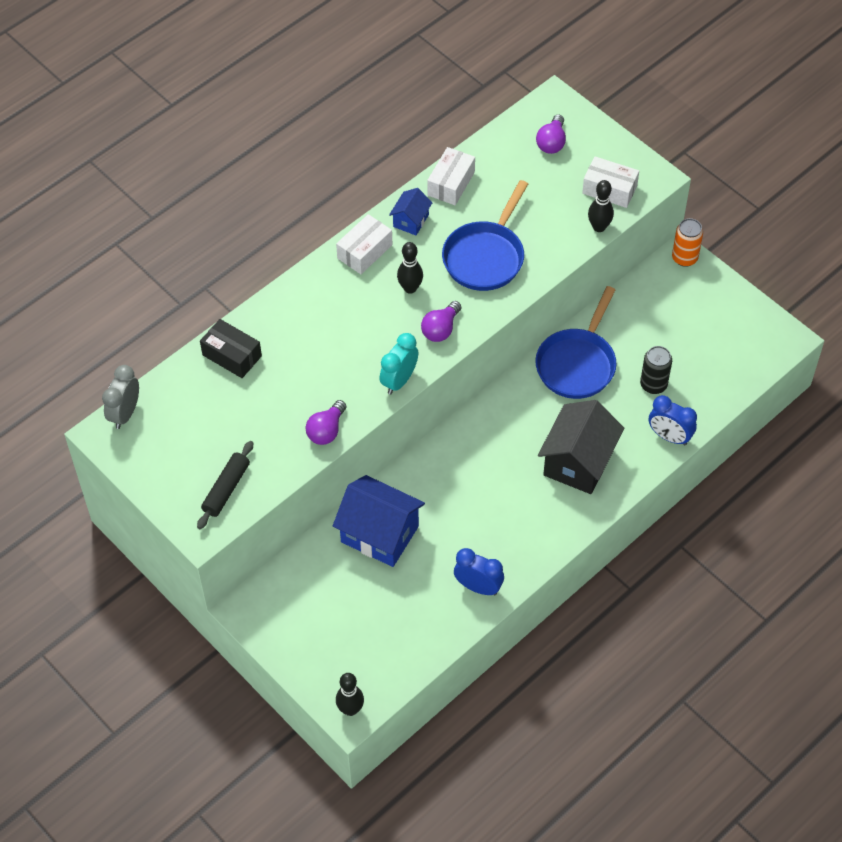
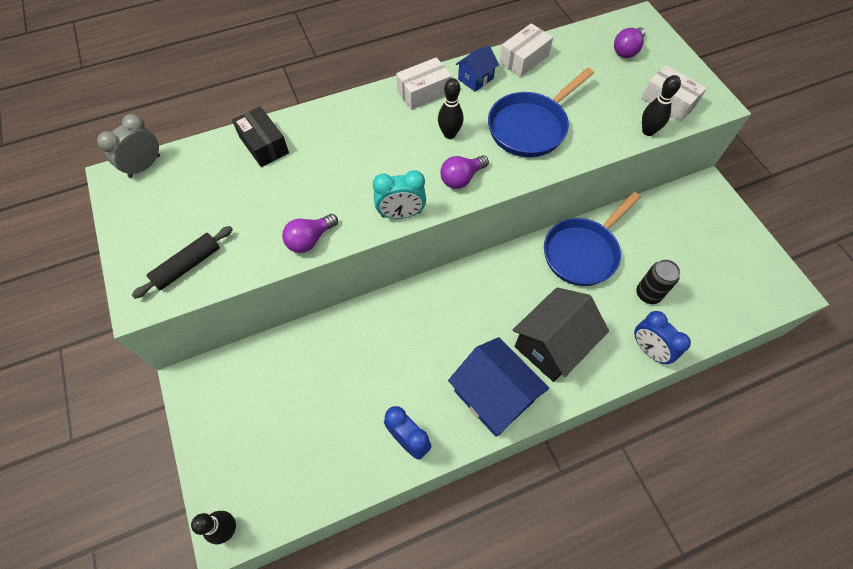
camera: 20 degrees right, 5 degrees up
blue house [333,475,425,567] -> blue house moved to [448,337,549,437]
turquoise clock [380,333,418,394] -> turquoise clock turned 150 degrees counterclockwise [373,170,426,219]
orange can [672,218,703,267] -> none

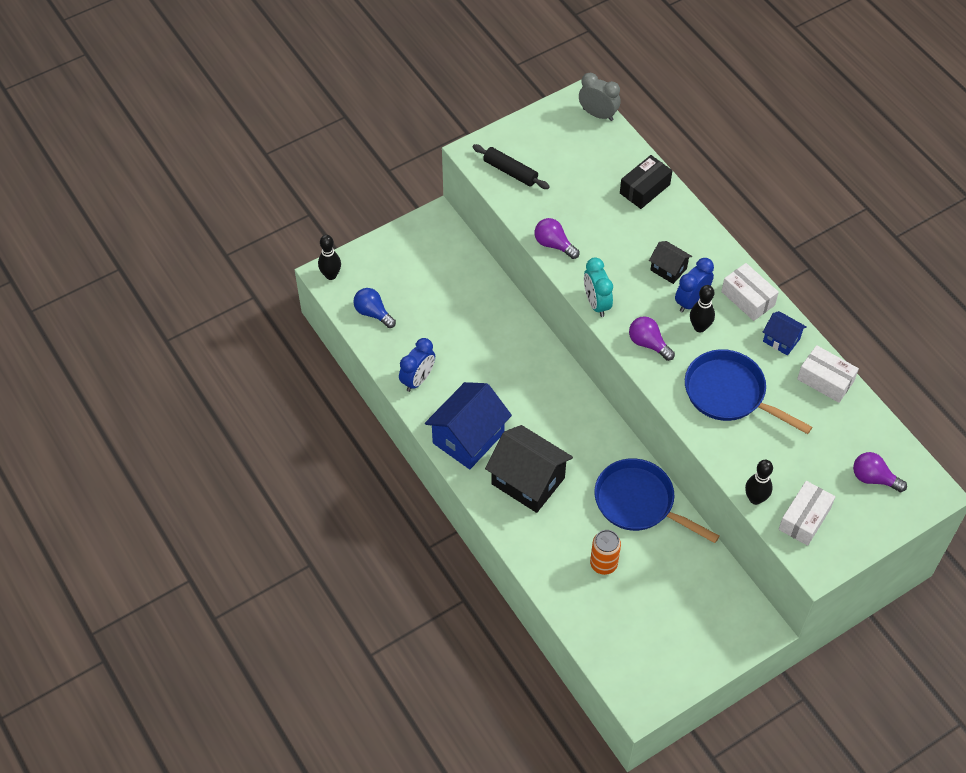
camera: 80 degrees right, 5 degrees down
blue clock [634,311,691,364] -> blue clock moved to [675,258,714,312]
black can [637,259,680,304] -> orange can [590,530,621,575]
none -> blue light bulb [353,288,396,328]
none -> black house [649,241,692,284]

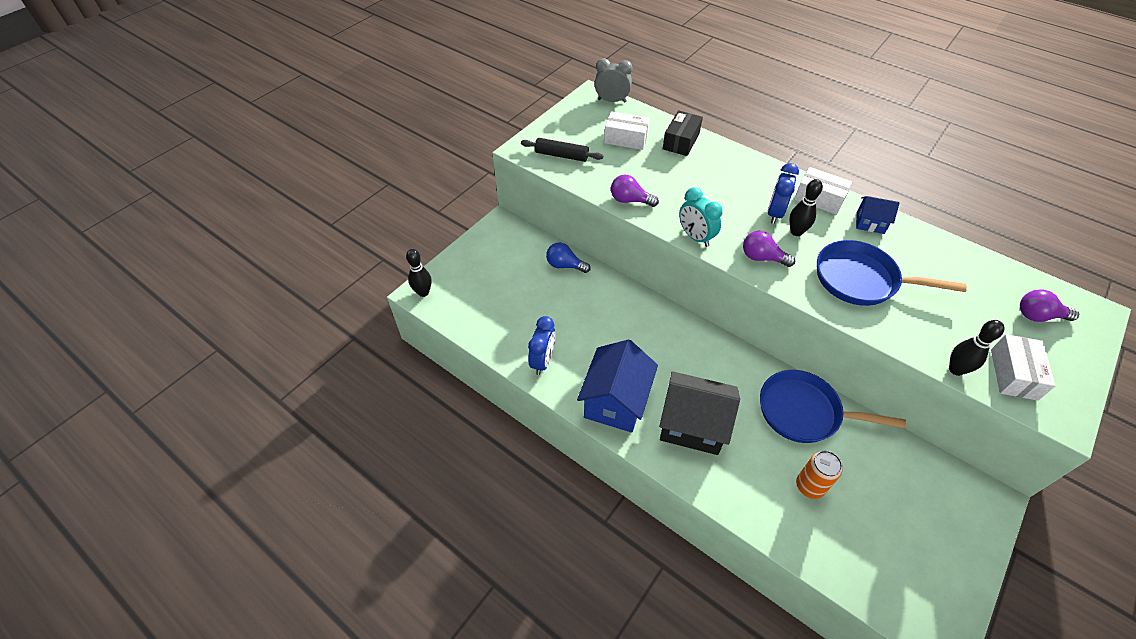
camera: 20 degrees left, 5 degrees down
blue light bulb [353,288,396,328] -> blue light bulb moved to [546,243,590,273]
black house [649,241,692,284] -> none
white box [797,345,859,403] -> white box moved to [604,111,650,150]

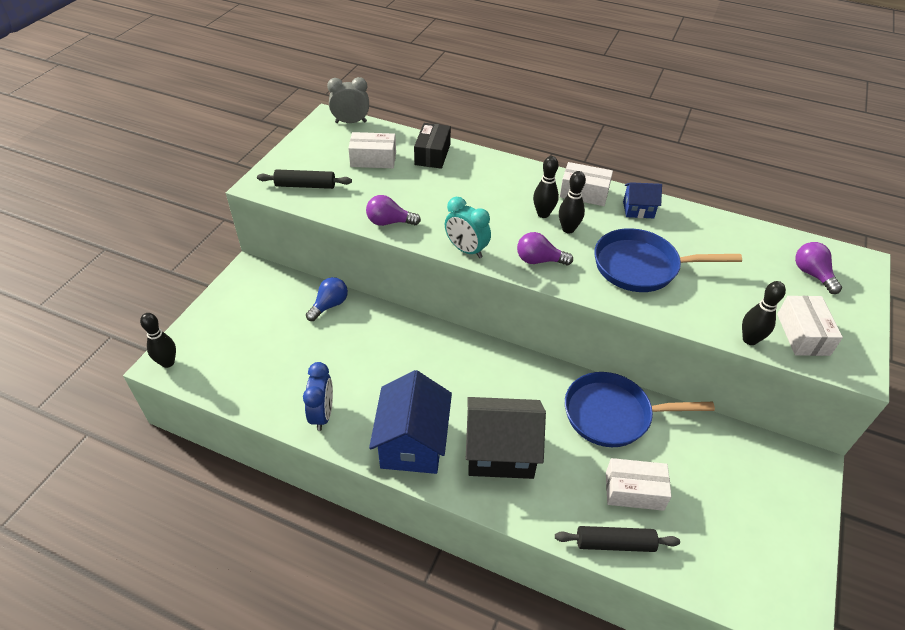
camera: 15 degrees left, 5 degrees down
blue light bulb [546,243,590,273] -> blue light bulb turned 120 degrees clockwise [306,277,348,321]
blue clock [768,163,799,224] -> black bowling pin [533,156,559,218]
orange can [796,450,842,499] -> white box [606,458,672,511]
purple light bulb [1020,289,1079,322] -> purple light bulb turned 75 degrees clockwise [795,242,842,294]
none -> black rolling pin [555,526,680,552]

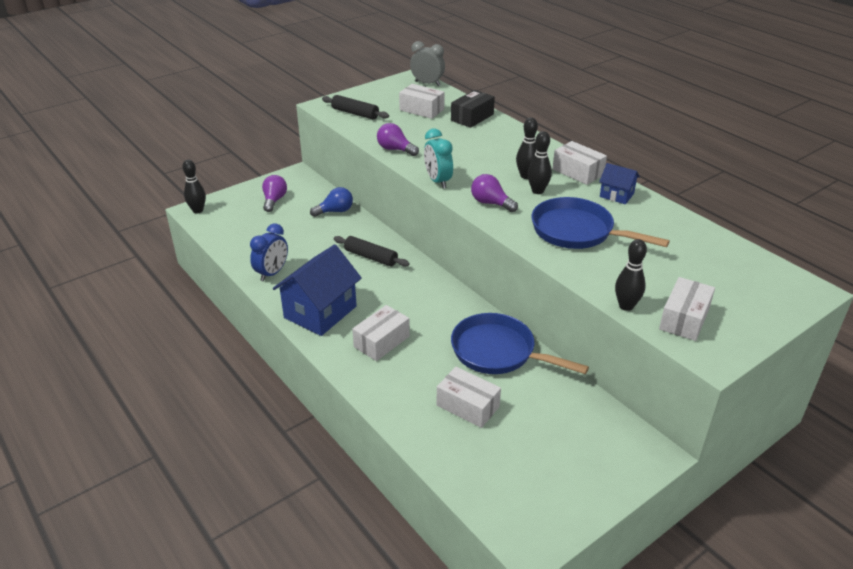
camera: 30 degrees right, 10 degrees down
black house [466,397,546,479] -> white box [352,305,410,361]
black rolling pin [555,526,680,552] -> black rolling pin moved to [334,236,410,267]
purple light bulb [795,242,842,294] -> purple light bulb moved to [262,175,287,212]

